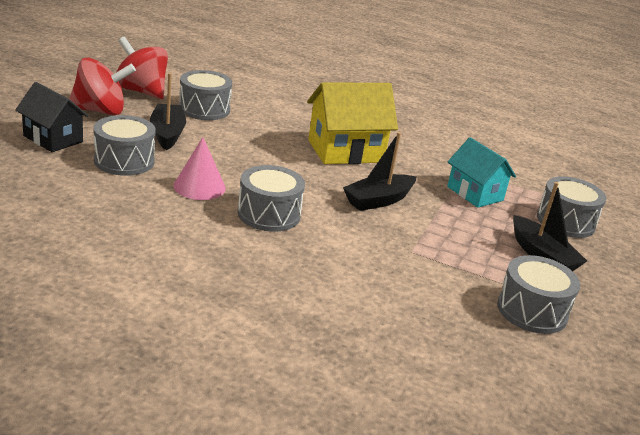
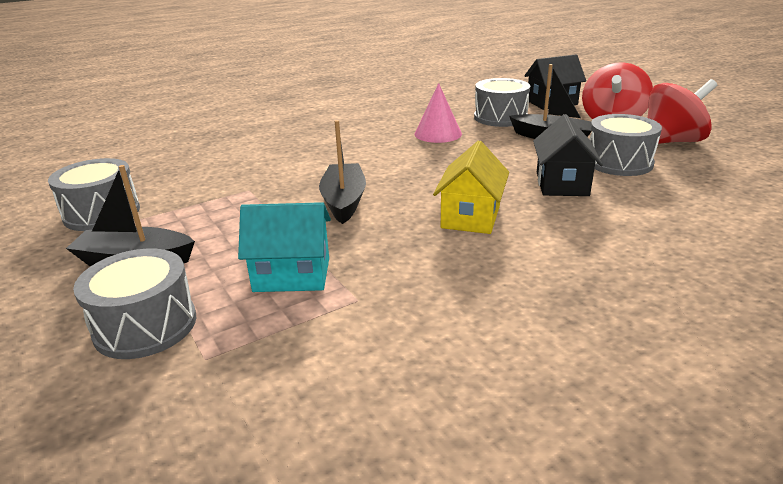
camera: 130 degrees right, 0 degrees up
grey drum [237,165,305,232] -> none
yellow house [307,82,398,164] -> yellow house [433,140,509,234], size x0.66
none -> black house [533,114,603,196]

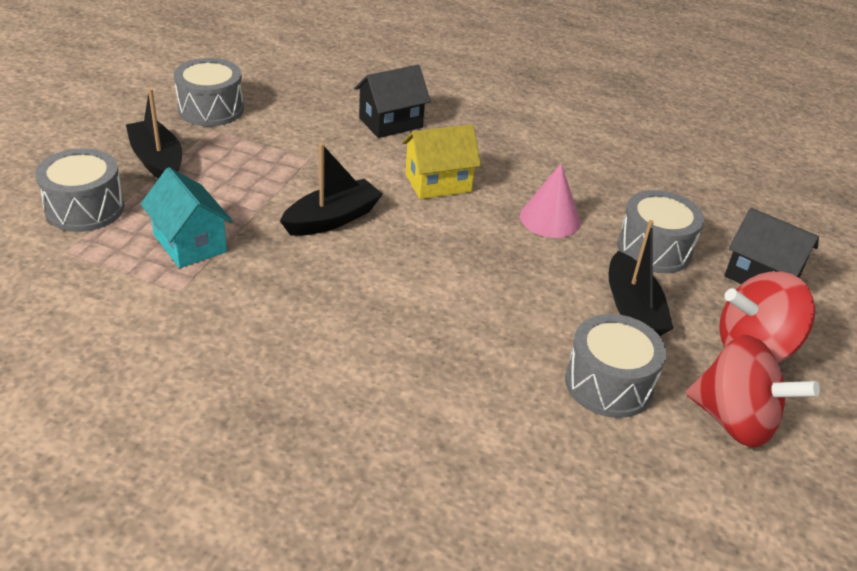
camera: 50 degrees right, 10 degrees up
yellow house [433,140,509,234] -> yellow house moved to [402,124,481,199]
black house [533,114,603,196] -> black house moved to [354,65,431,138]

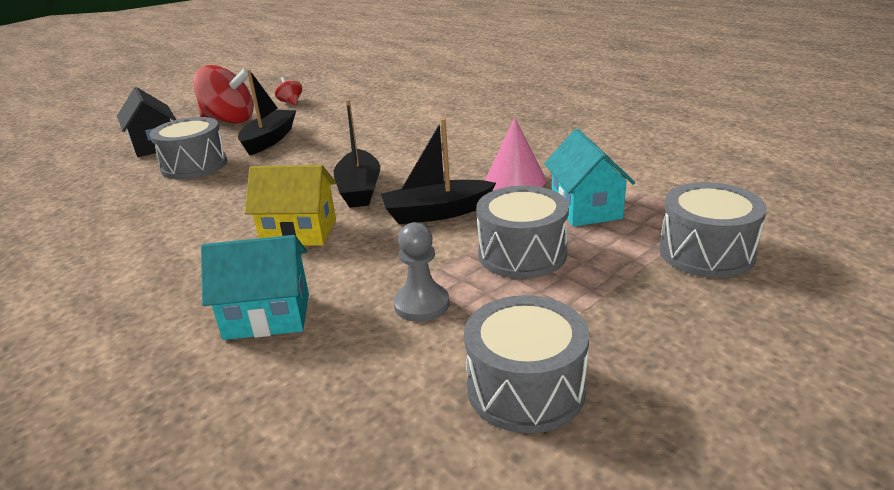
camera: 150 degrees left, 10 degrees down
black boat [126,88,182,179] -> black boat moved to [334,99,380,208]
black house [354,65,431,138] -> turquoise house [201,235,309,340]
pink cone [520,164,581,238] -> pink cone moved to [485,117,546,190]
grey drum [565,314,667,418] -> grey drum moved to [476,186,569,279]
red spinning top [686,335,820,448] -> red spinning top [275,77,302,105], size x0.46
none -> grey pawn [394,222,449,322]

